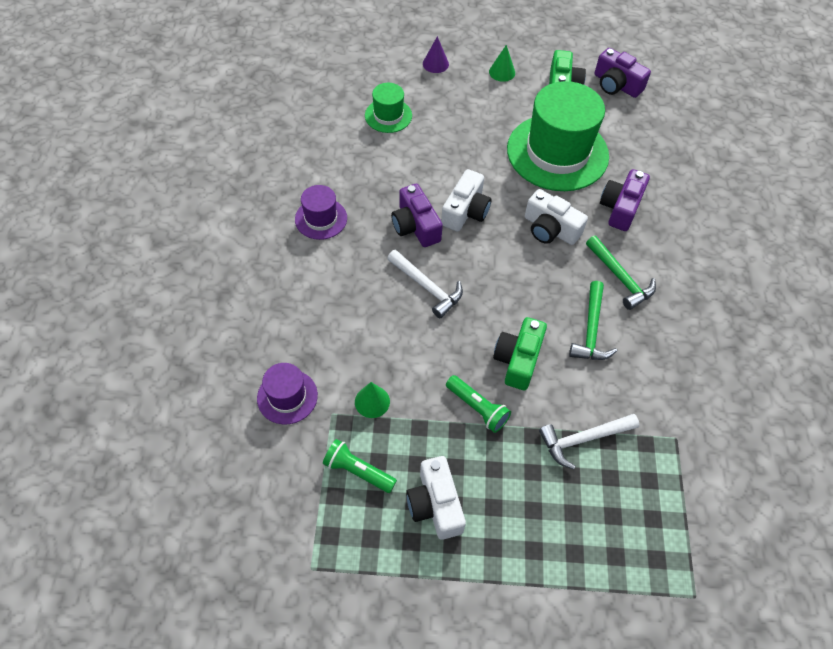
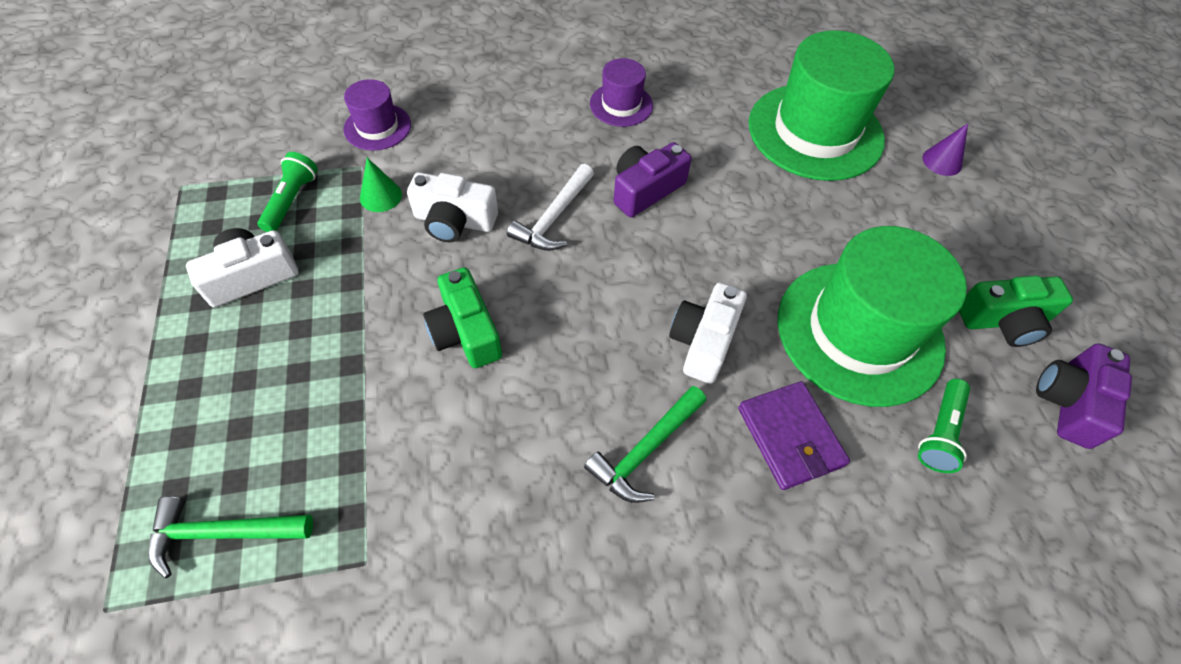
camera: 75 degrees right, 0 degrees up
green hat [365,83,412,133] -> green hat [749,30,894,181], size x2.09
white camera [441,169,492,232] -> white camera moved to [407,172,498,243]
green flashlight [446,375,511,433] -> green flashlight moved to [918,379,970,473]
green cone [489,45,515,82] -> none
green camera [493,317,547,390] -> green camera turned 120 degrees counterclockwise [423,267,502,368]
white hammer [539,414,640,469] -> none
green hammer [569,281,617,360] -> green hammer moved to [148,496,313,578]
purple camera [600,169,650,231] -> purple wallet [738,381,850,490]

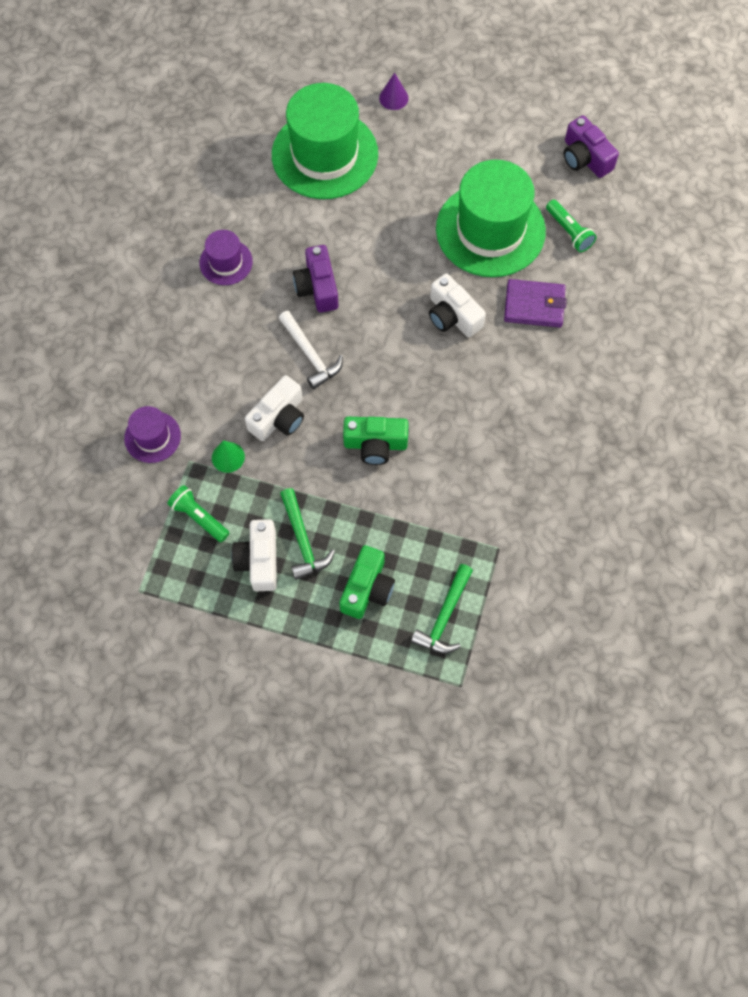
camera: 60 degrees left, 10 degrees up
green hammer [584,386,706,503] -> green hammer moved to [280,488,335,580]
green camera [959,276,1073,347] -> green camera moved to [339,545,395,619]

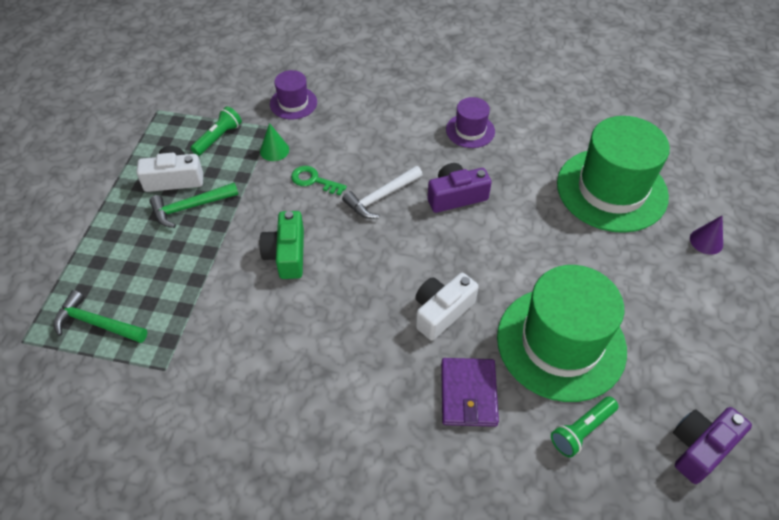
camera: 85 degrees right, 15 degrees down
white camera [245,375,304,441] -> green key [291,166,347,195]
green camera [339,545,395,619] -> none

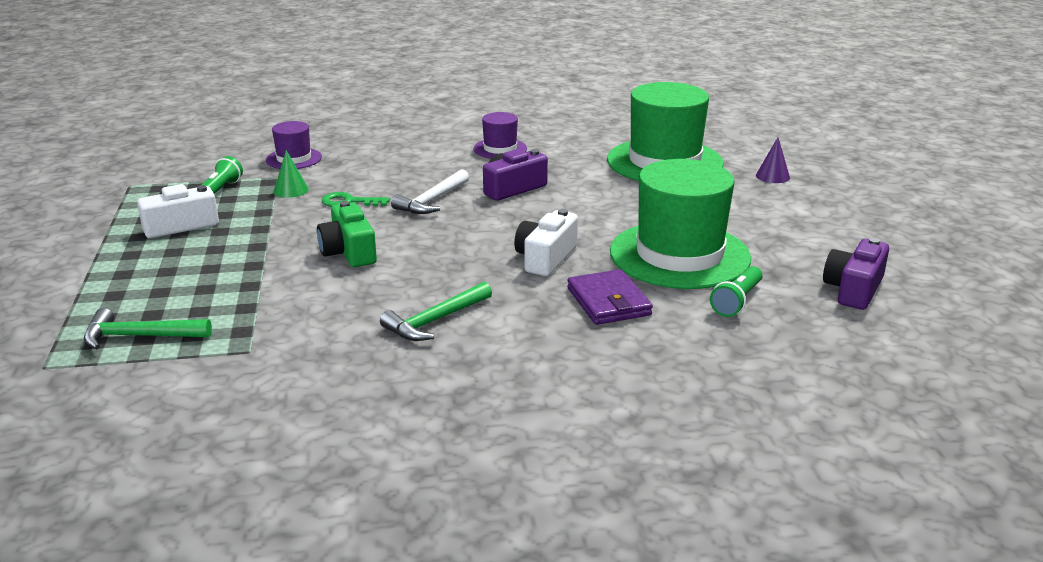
camera: 20 degrees left, 25 degrees down
green hammer [149,183,239,228] -> green hammer moved to [380,282,492,341]

